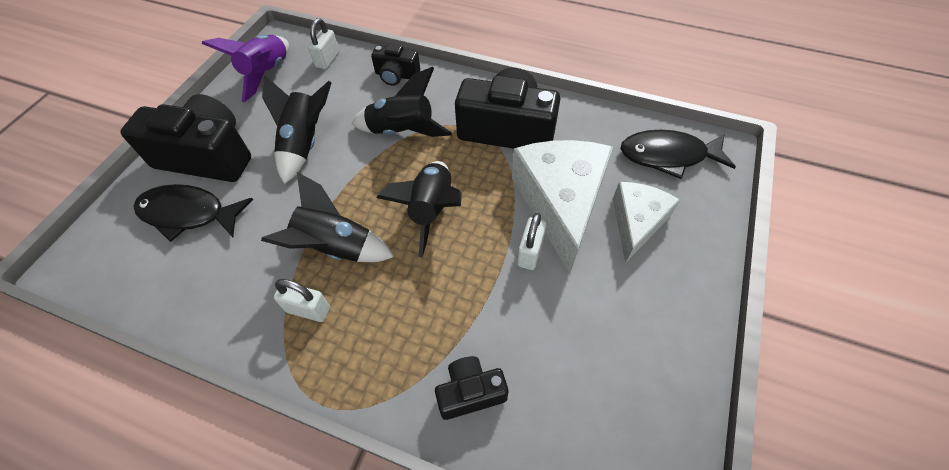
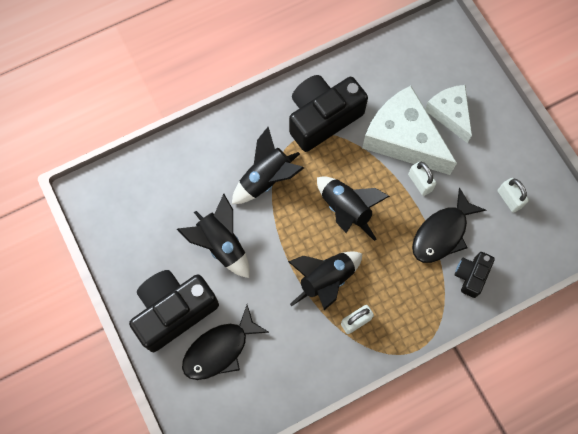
camera: 50 degrees left, 15 degrees up
purple rocket [202,34,289,102] -> none
white padlock [308,18,339,69] -> white padlock moved to [498,178,529,213]
black camera [371,44,420,86] -> none
black fish [620,130,736,179] -> black fish moved to [412,187,486,263]

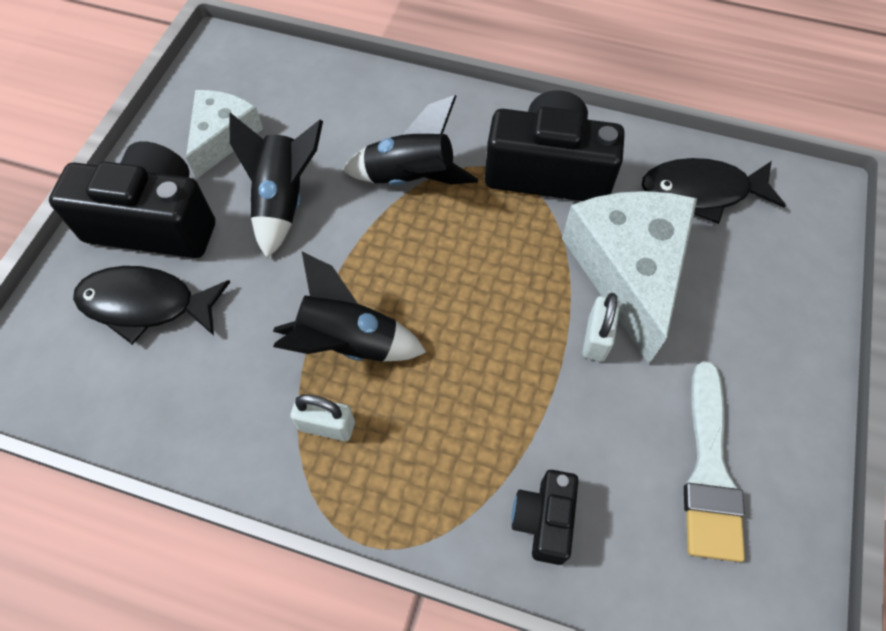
camera: 45 degrees right, 10 degrees down
black rocket [317,176,390,241] -> none
black fish [412,187,486,263] -> black fish moved to [642,158,786,224]
white cheese [425,85,472,143] -> white cheese moved to [186,90,263,179]
black camera [455,252,495,298] -> black camera turned 60 degrees counterclockwise [512,470,579,565]
white padlock [498,178,529,213] -> white brush [684,361,745,562]

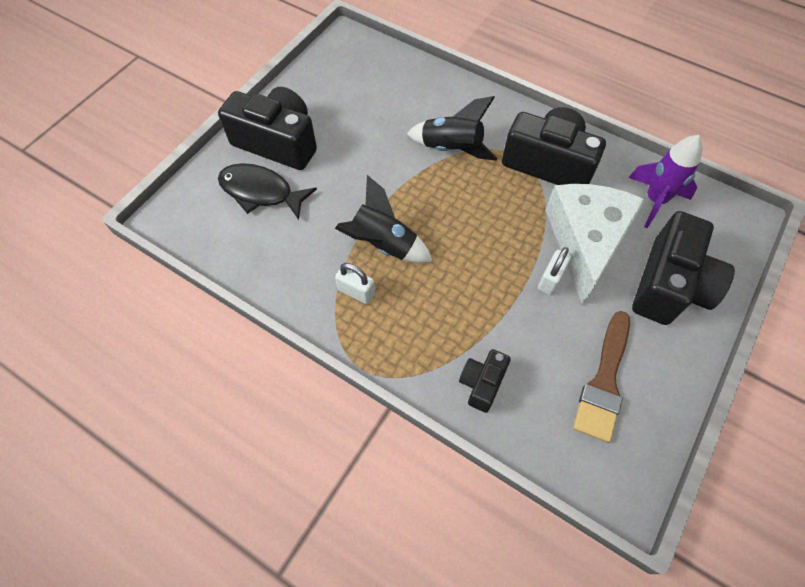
camera: 15 degrees right, 0 degrees up
white cheese [186,90,263,179] -> none
black rocket [229,113,323,258] -> none
black fish [642,158,786,224] -> purple rocket [629,135,703,228]
white brush [684,361,745,562] -> brown brush [573,311,630,443]
none -> black camera [632,211,735,325]

